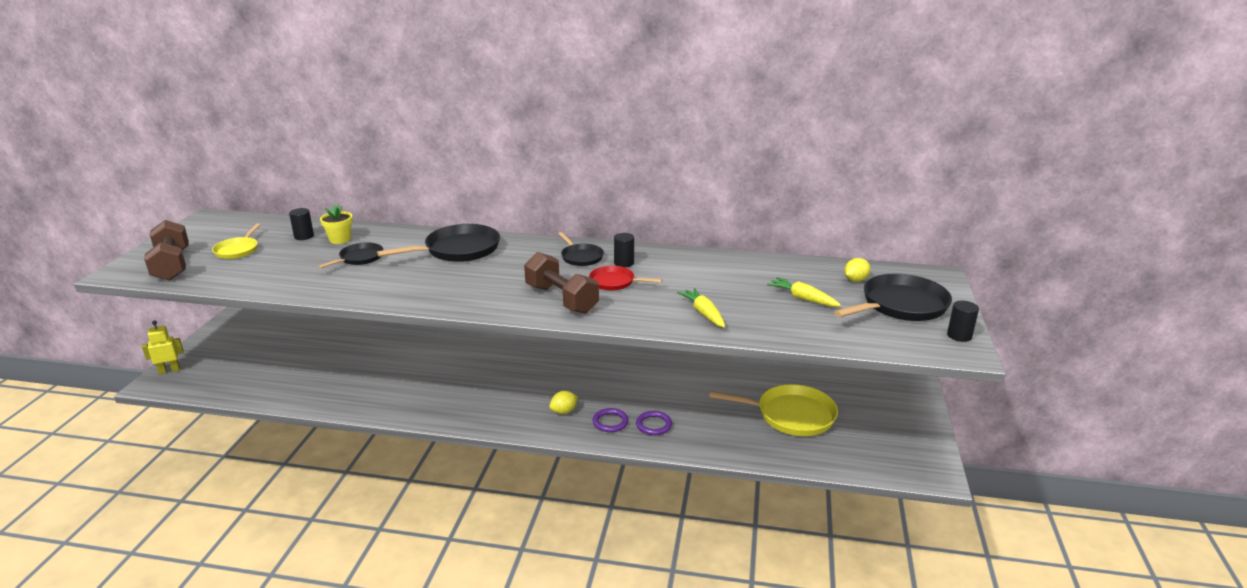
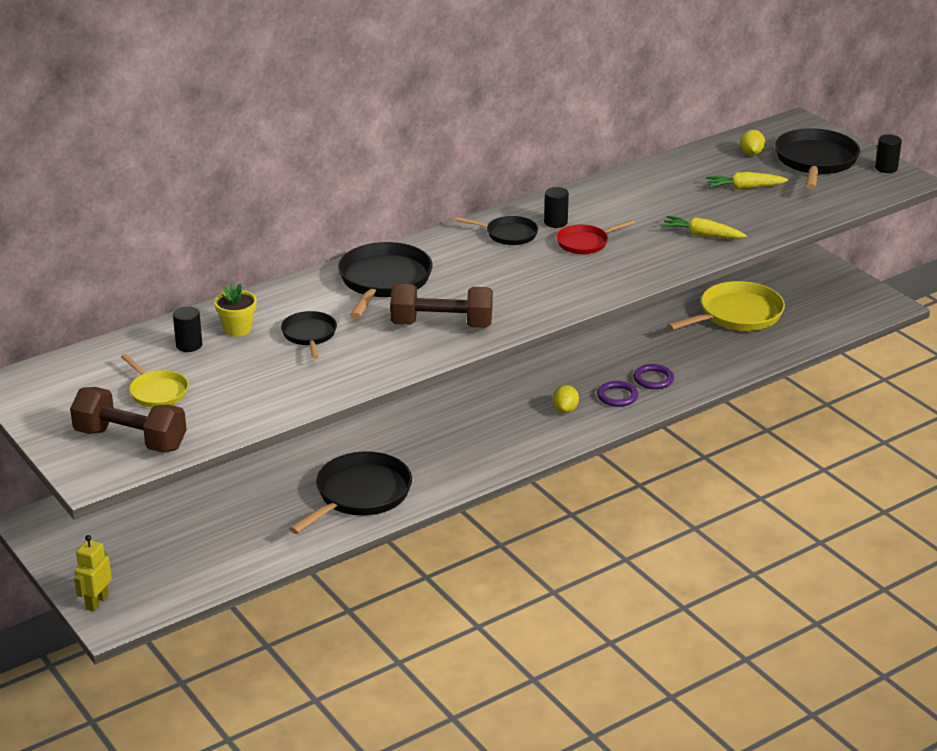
camera: 45 degrees left, 5 degrees up
brown dumbbell [524,252,599,314] -> brown dumbbell moved to [390,284,493,328]
none -> black pan [289,452,412,534]

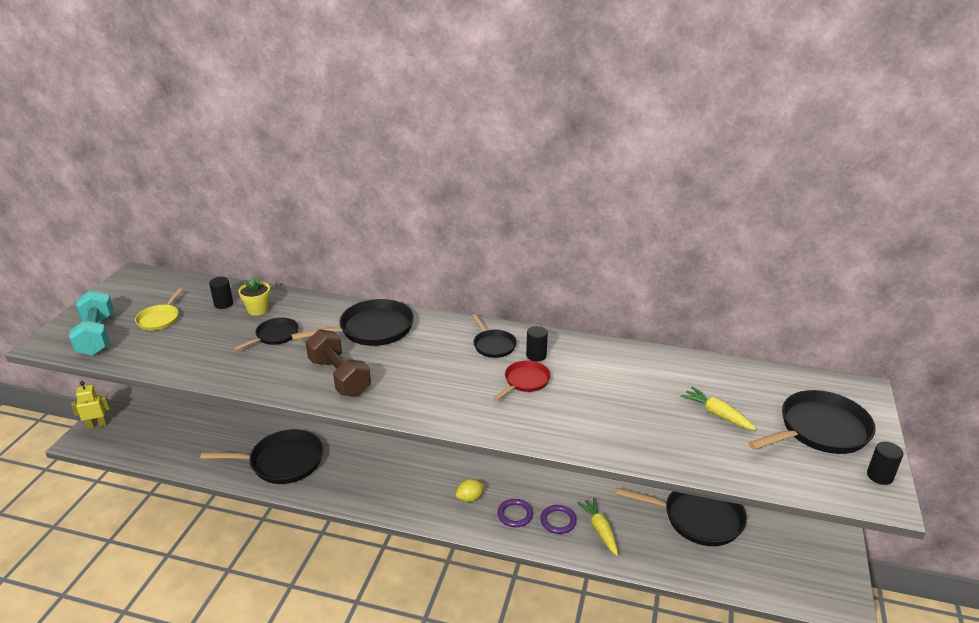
camera: 50 degrees right, 0 degrees up
brown dumbbell [70,387,187,452] -> turquoise dumbbell [69,290,114,356]
red pan [556,220,635,254] -> red pan turned 105 degrees clockwise [493,361,551,400]
yellow carrot [661,216,747,239] -> yellow carrot moved to [577,498,618,556]
yellow pan [667,281,785,331] -> black pan [616,488,747,546]
yellow lemon [740,130,765,156] -> none

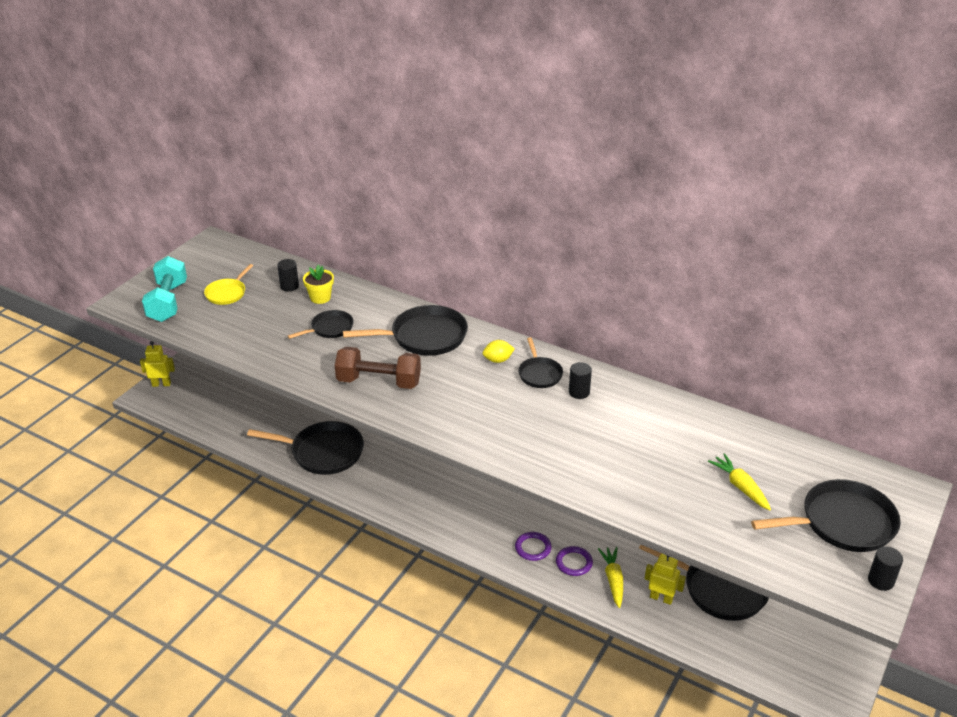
camera: 15 degrees right, 5 degrees up
brown dumbbell [305,329,371,396] -> brown dumbbell turned 60 degrees counterclockwise [335,347,421,389]
yellow lemon [455,479,485,502] -> yellow lemon moved to [483,340,515,363]
red pan [493,361,551,400] -> none
none -> yellow robot [645,554,686,605]

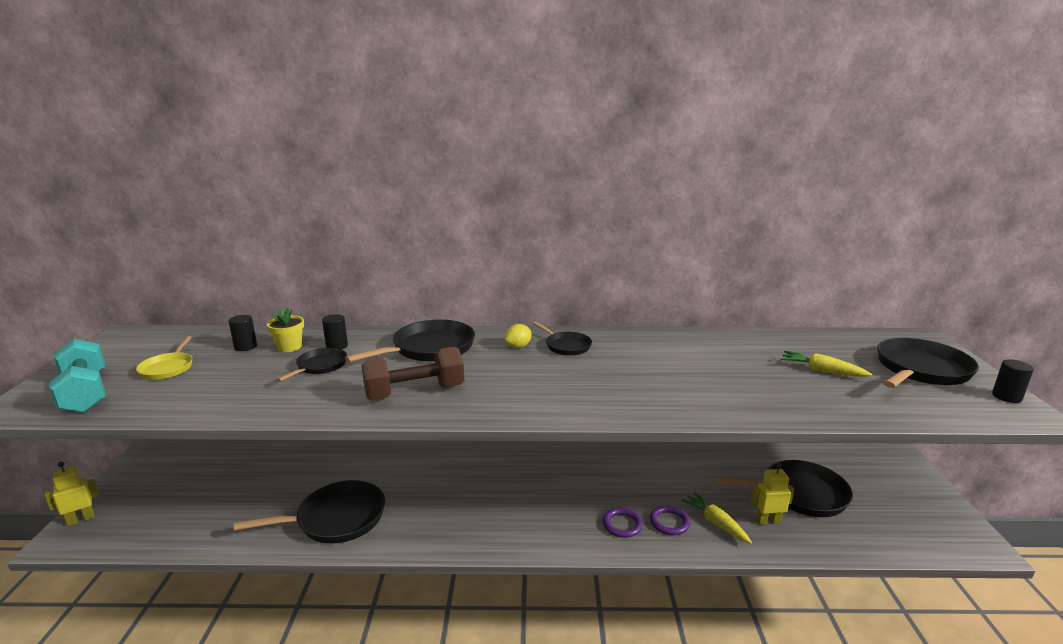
camera: 30 degrees left, 15 degrees down
black cylinder [569,362,592,399] -> black cylinder moved to [322,314,348,349]

